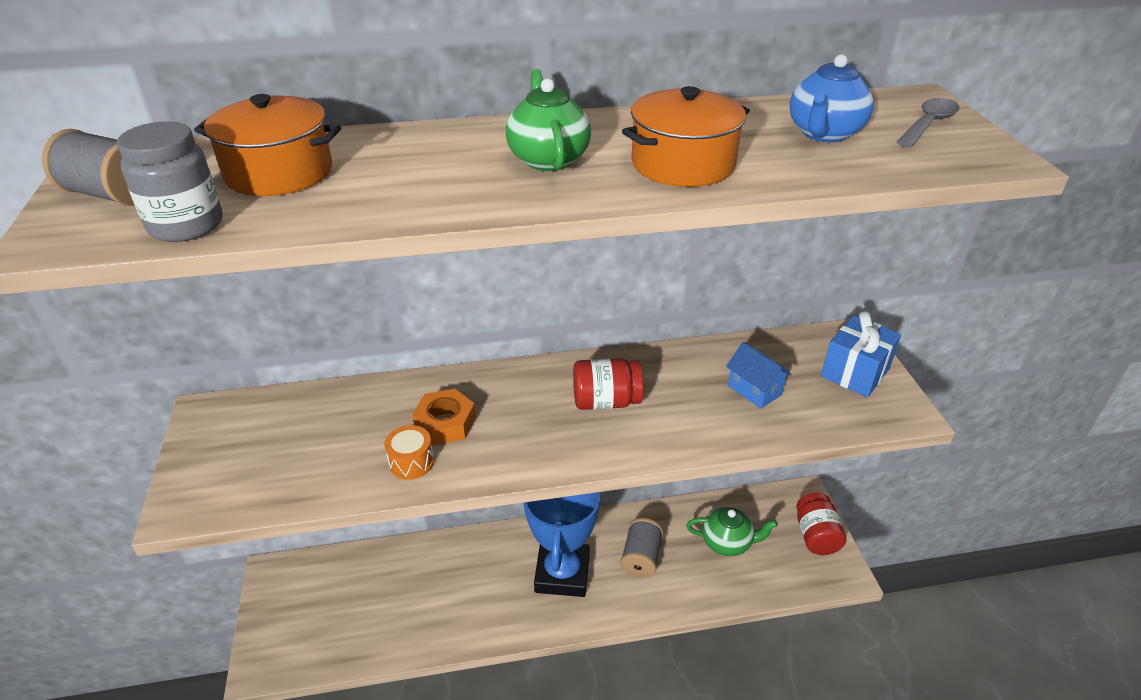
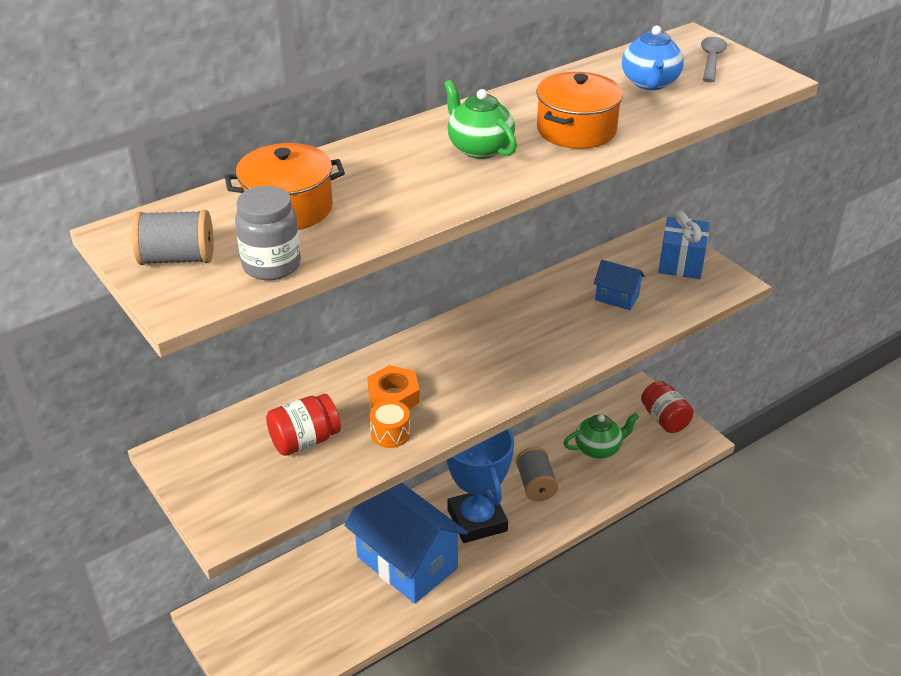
camera: 25 degrees left, 0 degrees up
red jar [573,358,643,410] -> red jar moved to [266,394,341,456]
none -> blue house [344,483,468,604]

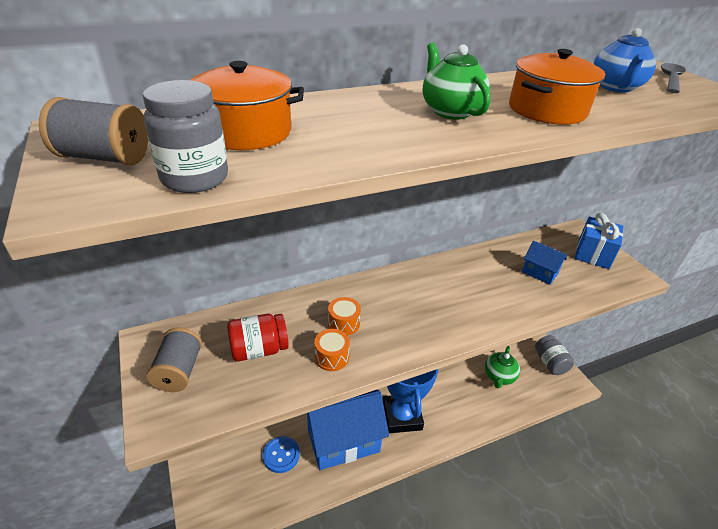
camera: 10 degrees right, 0 degrees up
blue house [344,483,468,604] -> blue house turned 75 degrees counterclockwise [307,390,389,470]
orange nut [367,365,420,409] -> orange drum [328,297,361,335]
grey spool [516,447,558,501] -> grey spool moved to [146,327,202,392]
green teapot [563,413,639,459] -> green teapot turned 120 degrees clockwise [485,346,520,388]
red jar [641,381,694,433] -> grey jar [535,335,574,375]
none -> blue button [263,436,300,473]

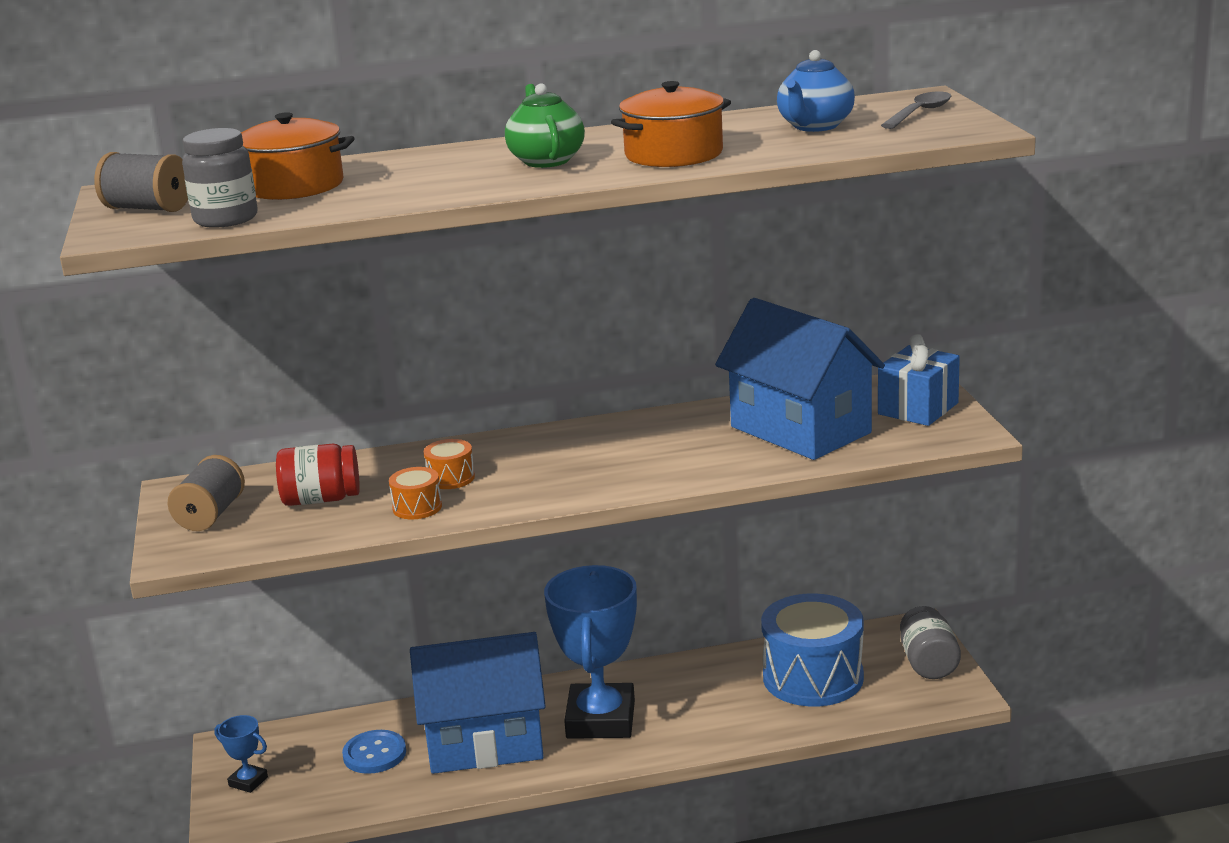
camera: 15 degrees right, 15 degrees down
green teapot [485,346,520,388] -> blue drum [761,593,864,707]
blue house [522,241,567,285] -> blue house [715,298,885,460], size x2.31
none -> blue trophy [214,715,268,793]

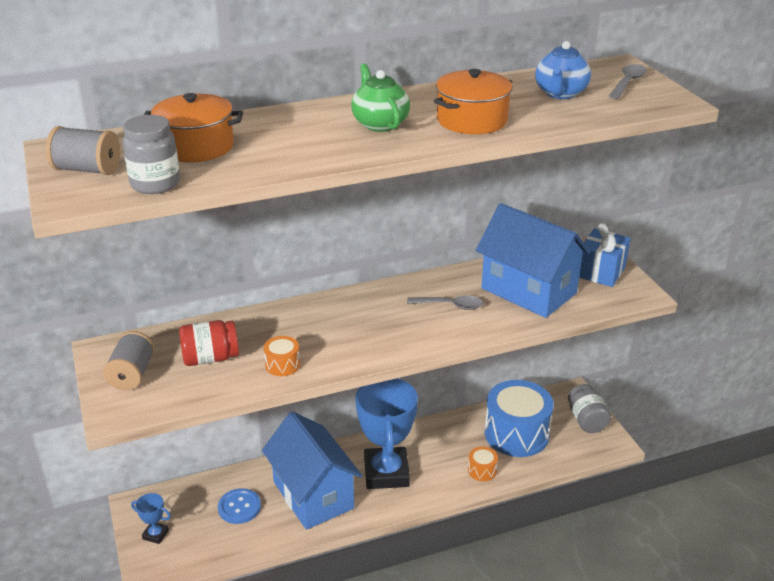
camera: 10 degrees left, 10 degrees up
blue house [410,632,546,774] -> blue house turned 75 degrees clockwise [262,411,362,530]
orange drum [424,439,475,489] -> orange drum moved to [468,447,498,481]
none -> grey spoon [407,295,483,310]

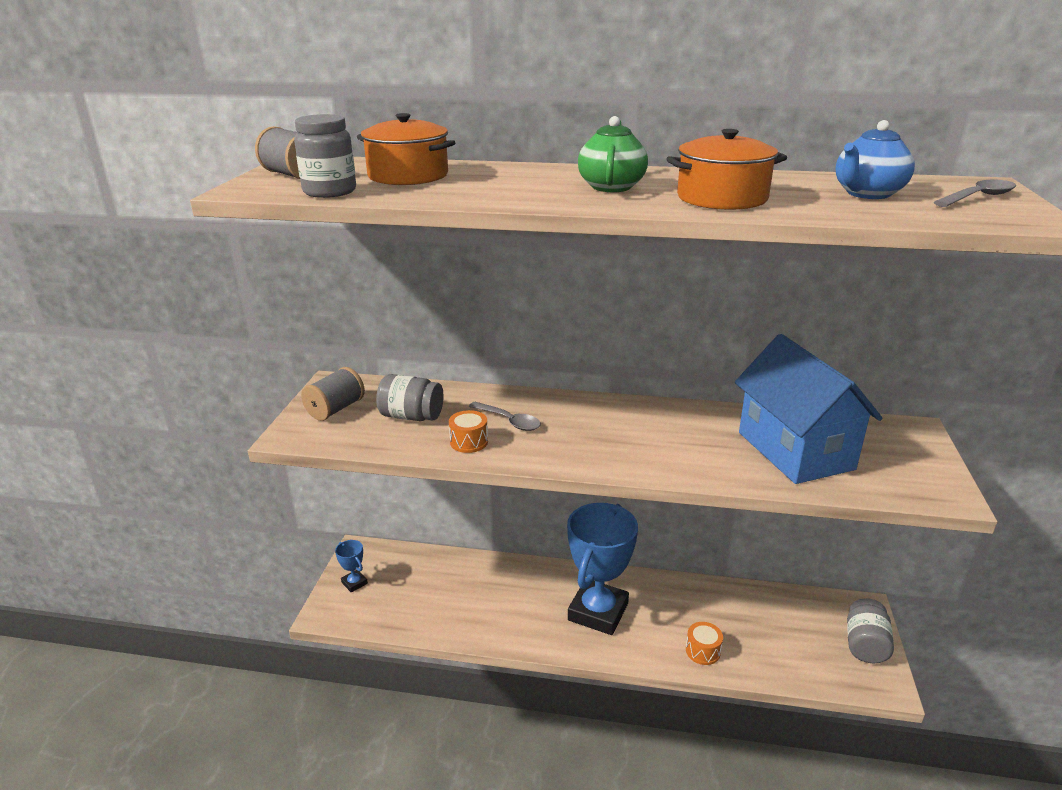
camera: 30 degrees right, 5 degrees down
red jar [179,320,239,366] -> grey jar [376,374,444,421]
blue button [218,488,261,524] -> none
blue house [262,411,362,530] -> none
grey spoon [407,295,483,310] -> grey spoon moved to [469,402,541,431]
blue drum [485,380,554,457] -> none
blue gift [579,223,630,287] -> none

